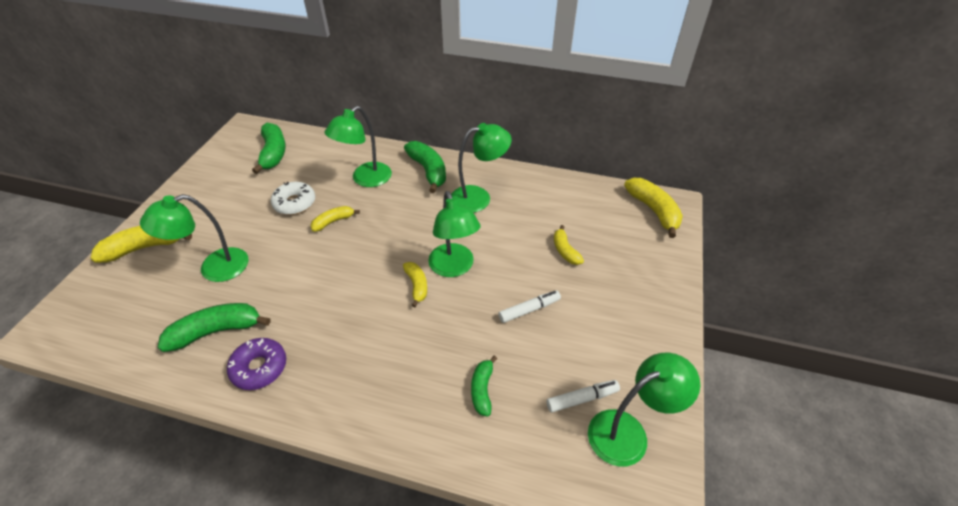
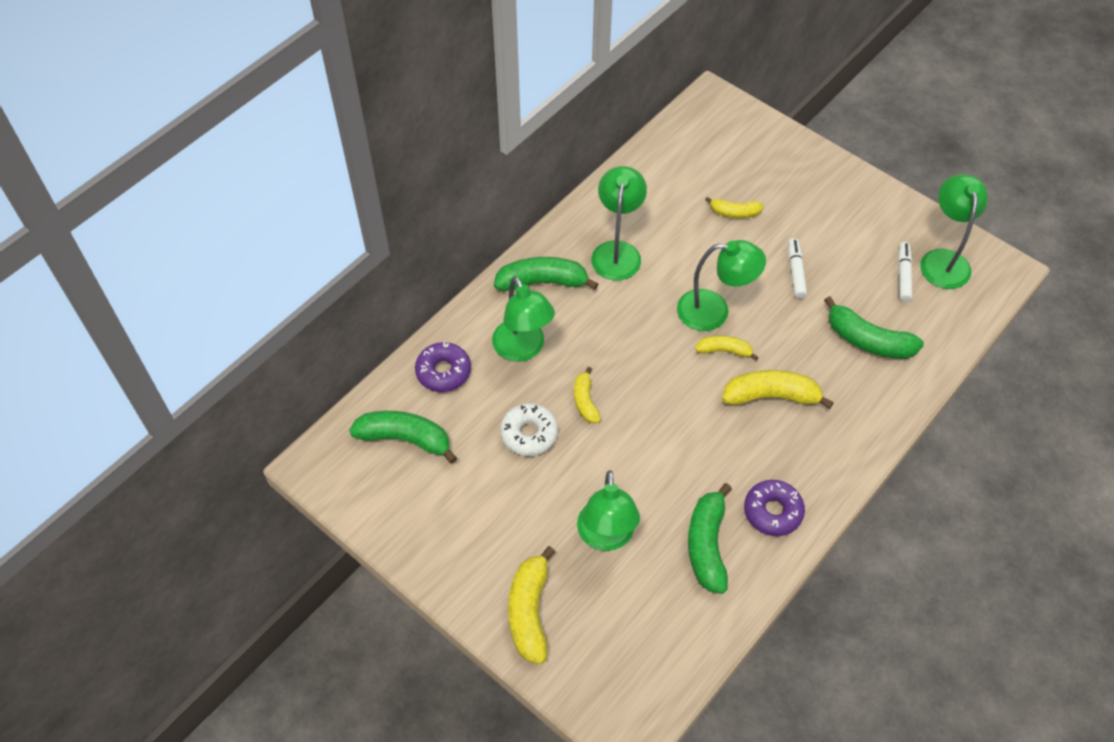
camera: 65 degrees left, 10 degrees up
green banana [471,355,497,417] -> green banana [824,296,924,359], size x1.70
yellow banana [624,178,683,238] -> yellow banana moved to [722,370,834,409]
none -> purple donut [415,342,471,392]

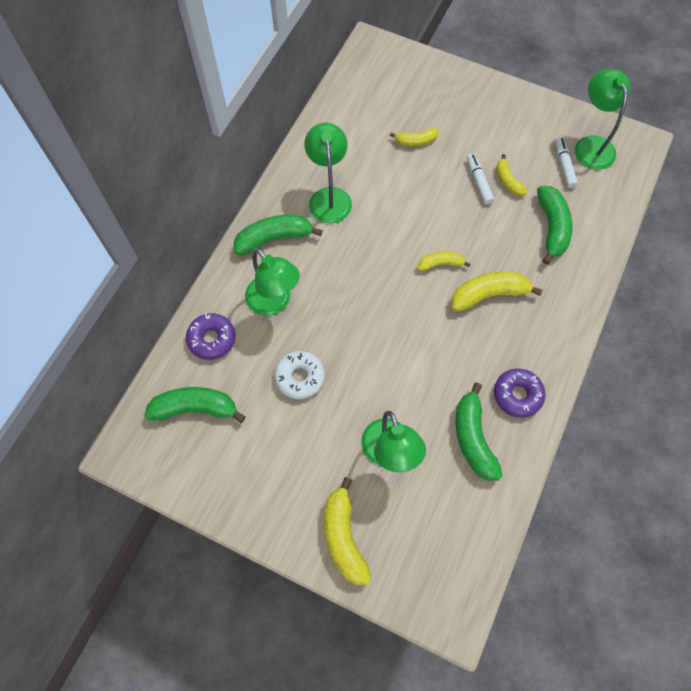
camera: 15 degrees left, 10 degrees up
yellow banana [574,367,601,423] -> yellow banana moved to [496,154,527,196]
green lamp [677,240,766,331] -> none
green banana [824,296,924,359] -> green banana turned 105 degrees counterclockwise [537,186,572,265]

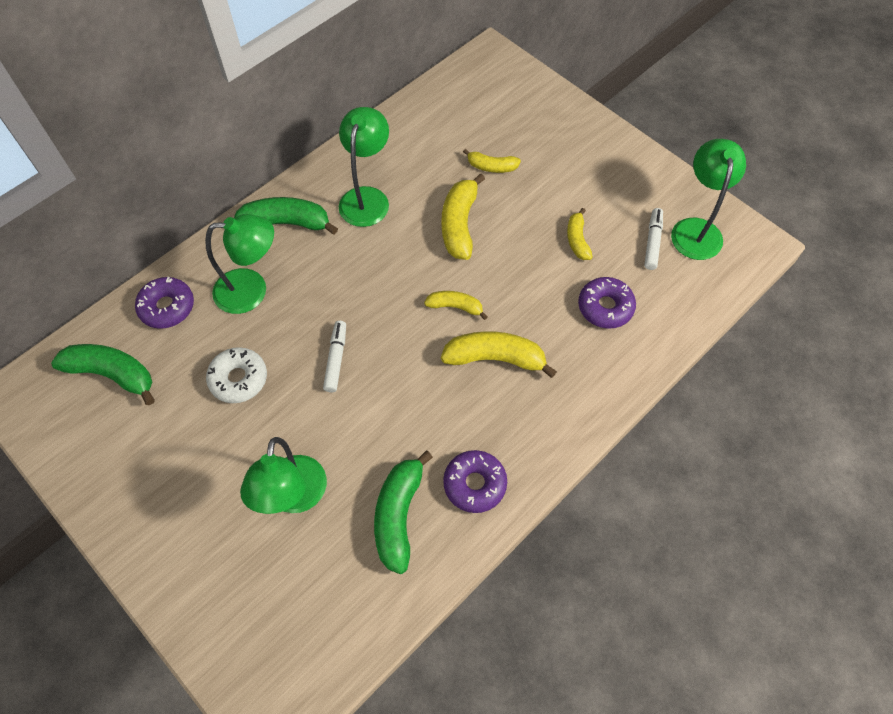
camera: 20 degrees right, 5 degrees down
green lamp [245,248,300,316] -> green lamp turned 75 degrees counterclockwise [205,214,274,314]
yellow banana [324,477,371,585] -> yellow banana moved to [442,174,485,260]
white marker [467,153,494,205] -> white marker moved to [323,321,346,392]
green banana [537,186,572,265] -> purple donut [578,277,636,329]

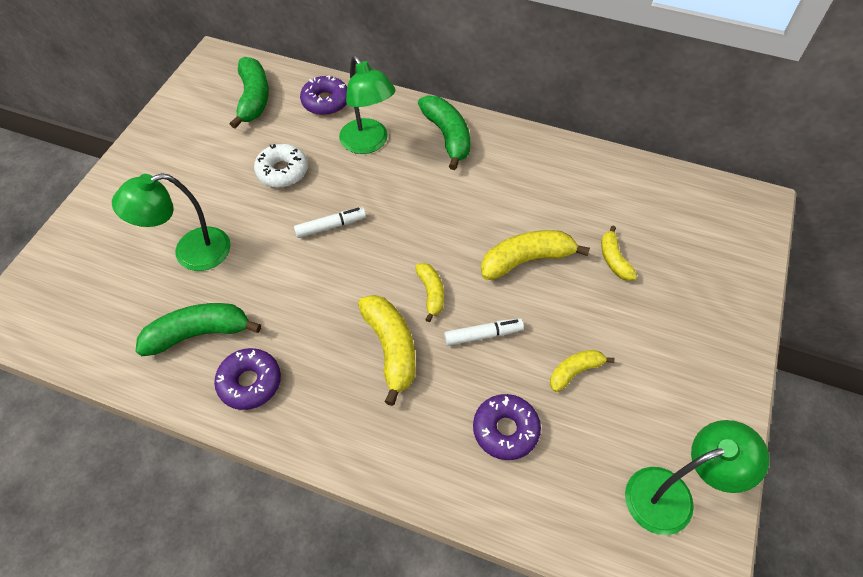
camera: 65 degrees right, 5 degrees down
green lamp [339,107,389,227] -> none
white marker [644,208,663,270] -> white marker moved to [444,318,524,346]

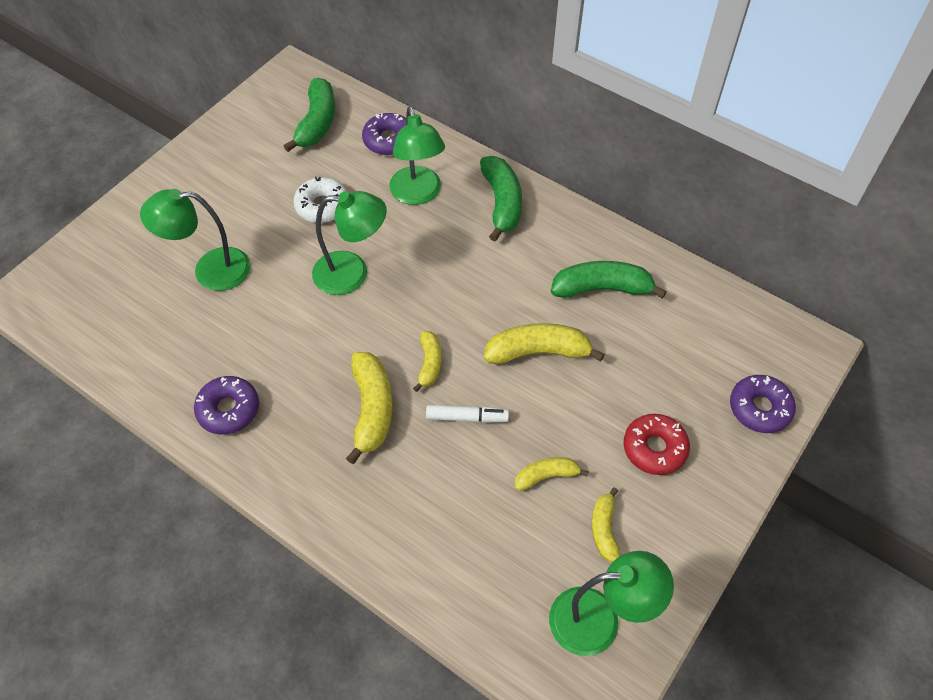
camera: 15 degrees right, 0 degrees up
green banana [136,303,261,356] -> green banana moved to [551,261,667,299]
white marker [294,207,366,238] -> green lamp [312,191,387,295]
purple donut [473,394,541,460] -> purple donut moved to [730,375,796,433]
yellow banana [601,226,637,281] -> yellow banana moved to [592,487,620,562]
none -> red donut [624,414,690,475]

